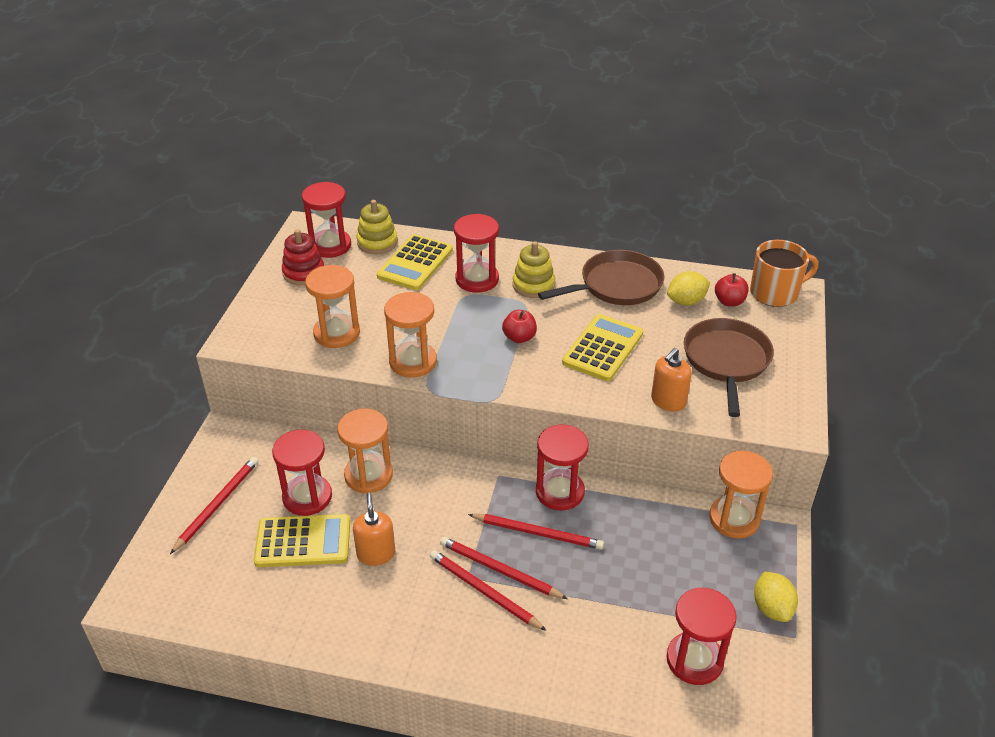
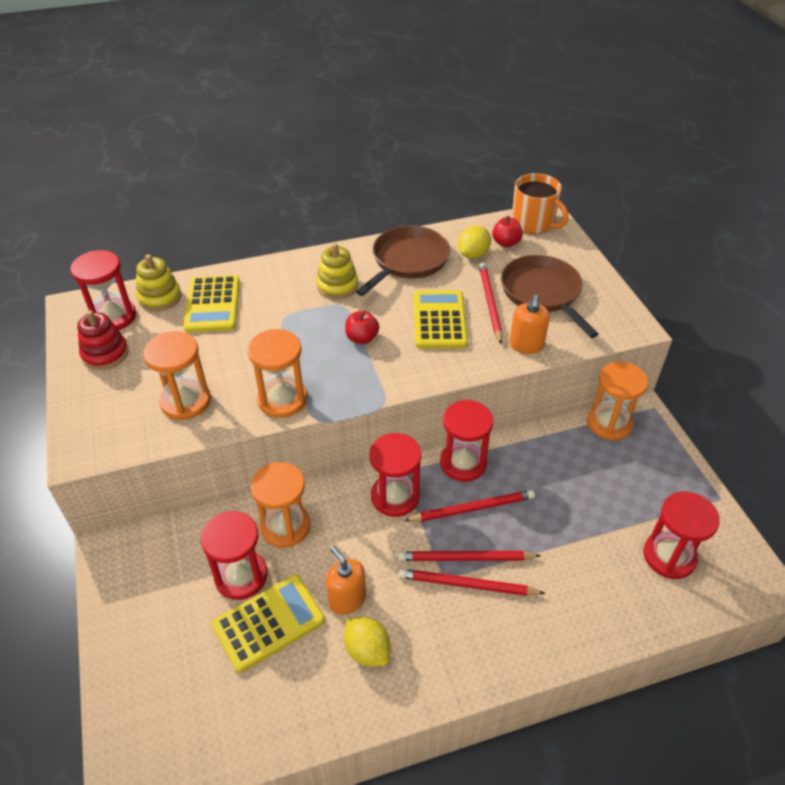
camera: 30 degrees left, 5 degrees up
red pencil [170,457,258,554] -> red pencil moved to [479,262,503,344]
red hourglass [454,214,499,293] -> red hourglass moved to [370,433,421,517]
orange mug [750,240,818,307] -> orange mug turned 90 degrees clockwise [512,173,569,234]
yellow lemon [754,572,798,622] -> yellow lemon moved to [344,617,391,667]

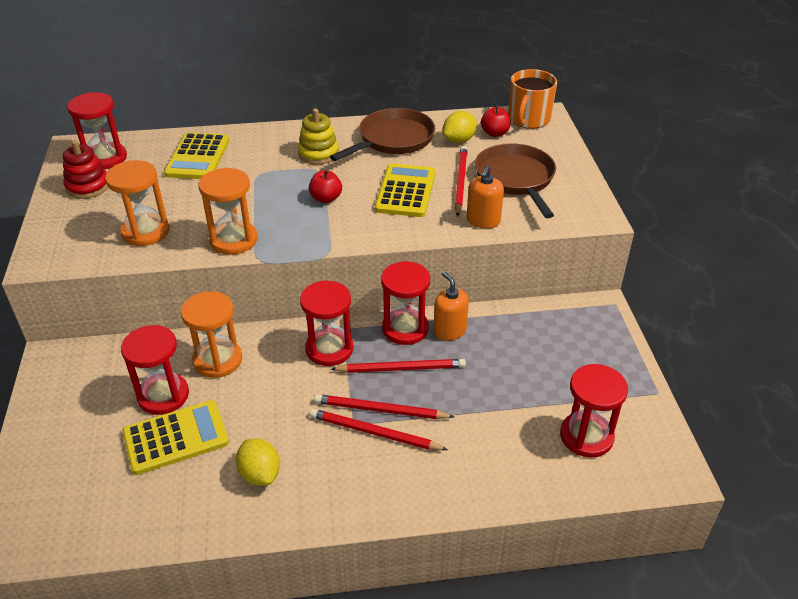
camera: 10 degrees right, 5 degrees down
yellow stacking toy [136,254,181,311] -> none
orange soap dispenser [326,546,366,615] -> orange soap dispenser moved to [434,272,469,341]
orange mug [512,173,569,234] -> orange mug turned 60 degrees clockwise [509,69,557,129]
orange hourglass [587,361,648,440] -> none

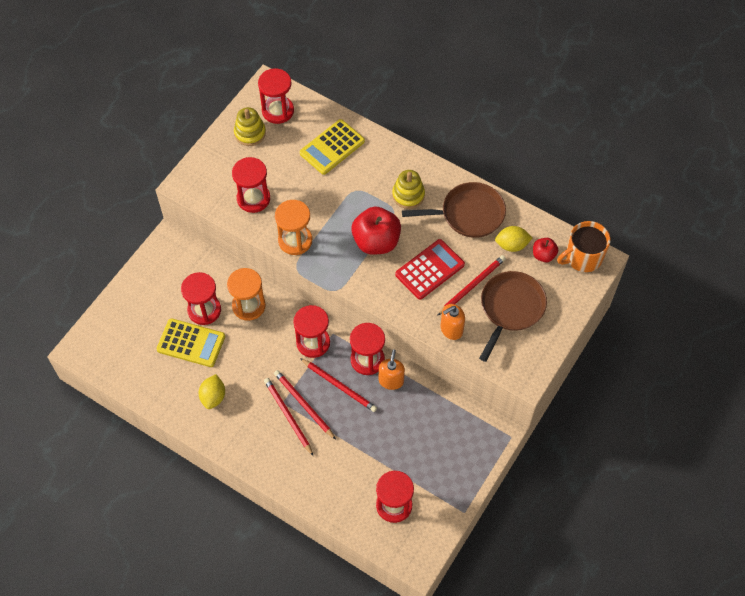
camera: 40 degrees right, 20 degrees up
red stacking toy [63,140,108,199] -> yellow stacking toy [234,107,266,146]
orange hourglass [105,160,169,246] -> red hourglass [232,157,270,213]
red apple [309,170,342,203] -> red apple [351,207,401,255], size x1.94
yellow calculator [375,164,435,217] -> red calculator [395,239,465,300]

